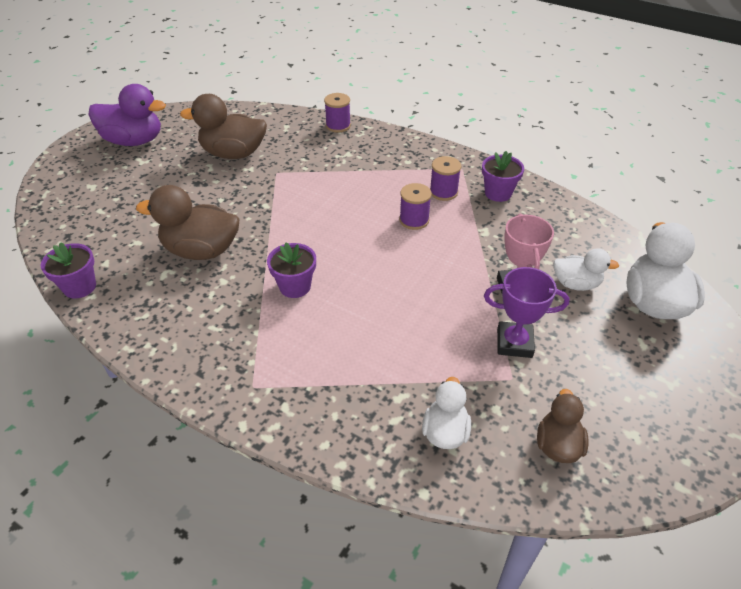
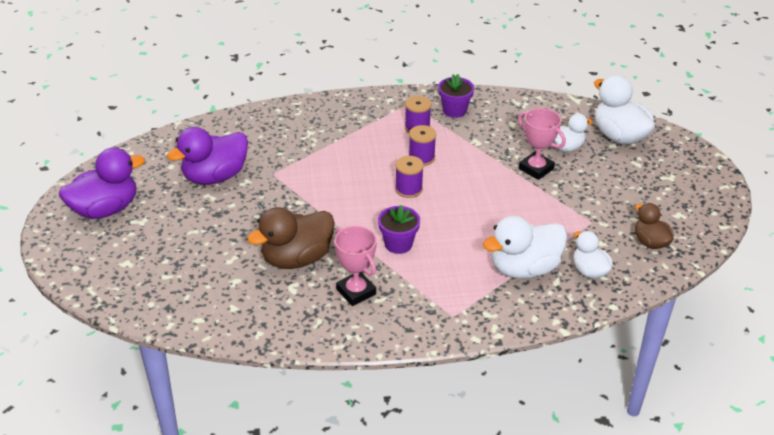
camera: 40 degrees left, 5 degrees down
purple flower pot [41,242,96,298] -> none
brown duck [180,94,267,159] -> purple duck [167,127,248,185]
purple spool [324,93,351,132] -> purple spool moved to [395,156,424,198]
purple trophy [484,267,570,358] -> none
none -> pink trophy [335,226,377,306]
none -> white duck [483,216,567,279]

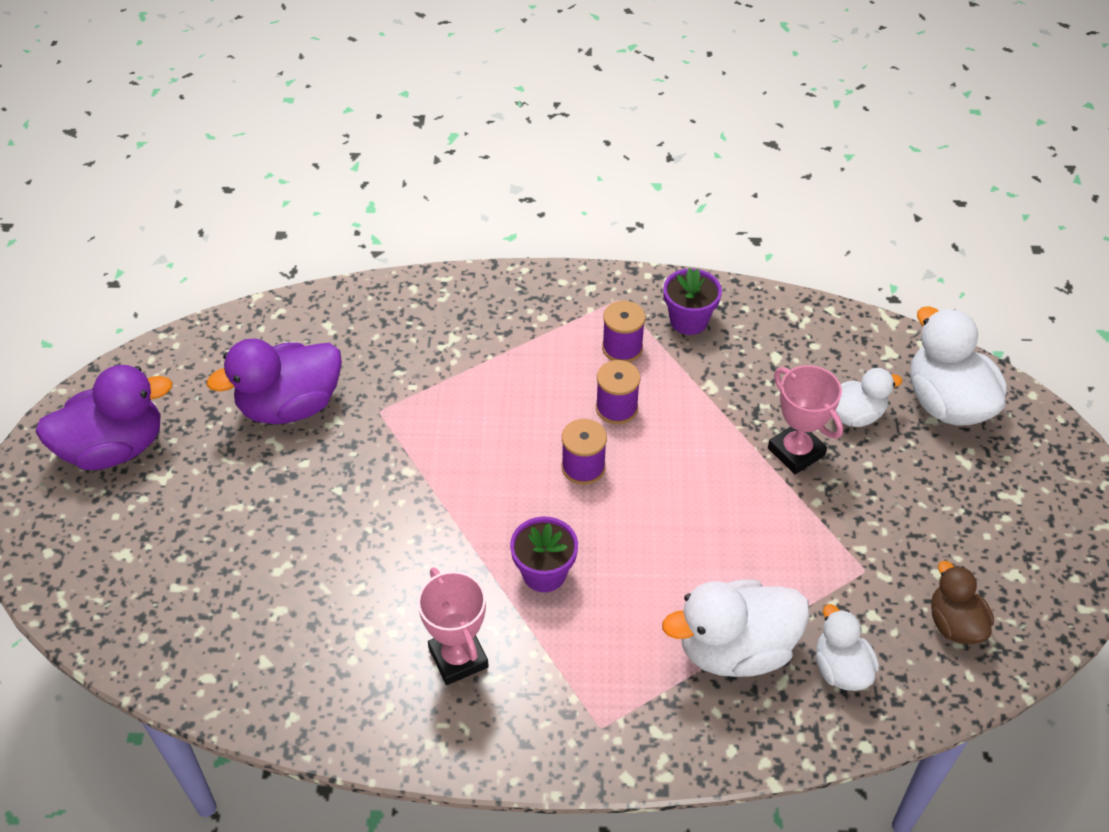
camera: 10 degrees right, 10 degrees up
brown duck [247,207,335,269] -> none

